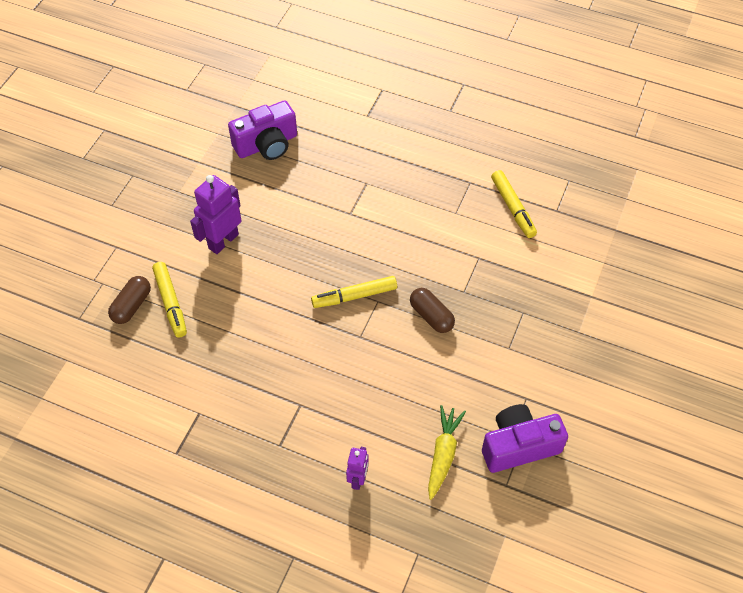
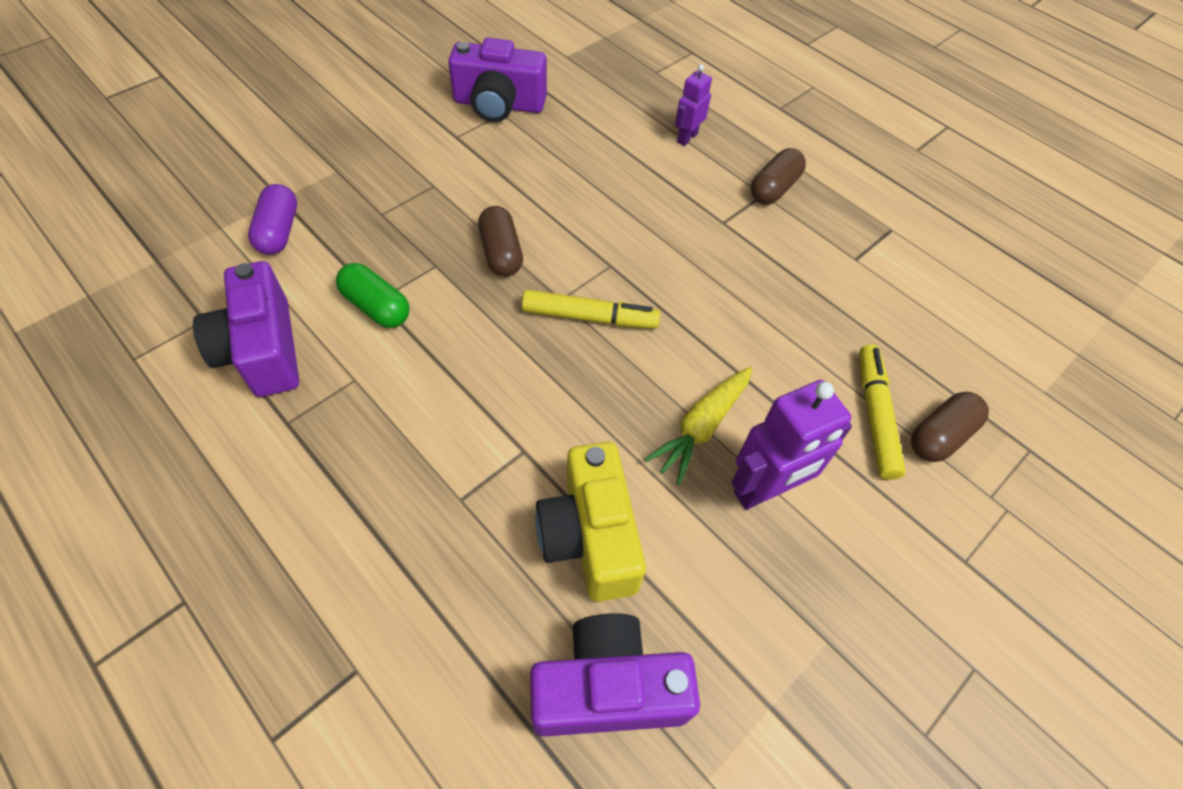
camera: 160 degrees left, 0 degrees up
yellow carrot [428,405,466,500] -> yellow carrot moved to [644,367,752,485]
yellow marker [491,170,537,238] -> purple camera [193,261,299,397]
none -> purple capsule [248,184,297,255]
none -> green capsule [336,263,410,328]
none -> yellow camera [535,442,646,602]
none -> brown capsule [751,148,806,205]

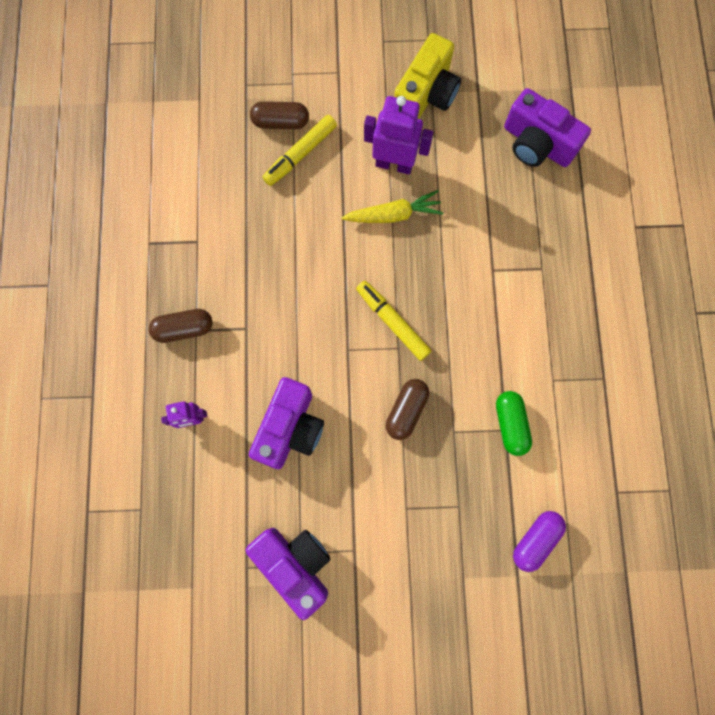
camera: 135 degrees left, 20 degrees up
purple camera [193,261,299,397] -> purple camera moved to [249,377,324,469]
yellow camera [535,442,646,602] -> yellow camera moved to [394,33,461,119]

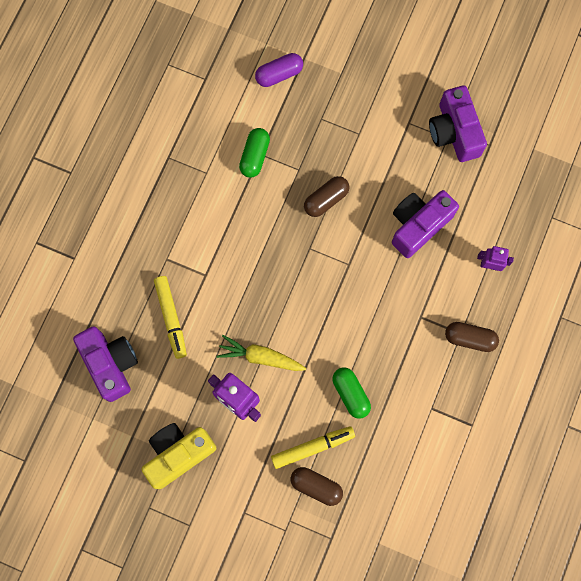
camera: 155 degrees left, 0 degrees up
yellow marker [356,281,431,361] -> yellow marker moved to [154,276,187,359]
none -> green capsule [332,367,371,419]

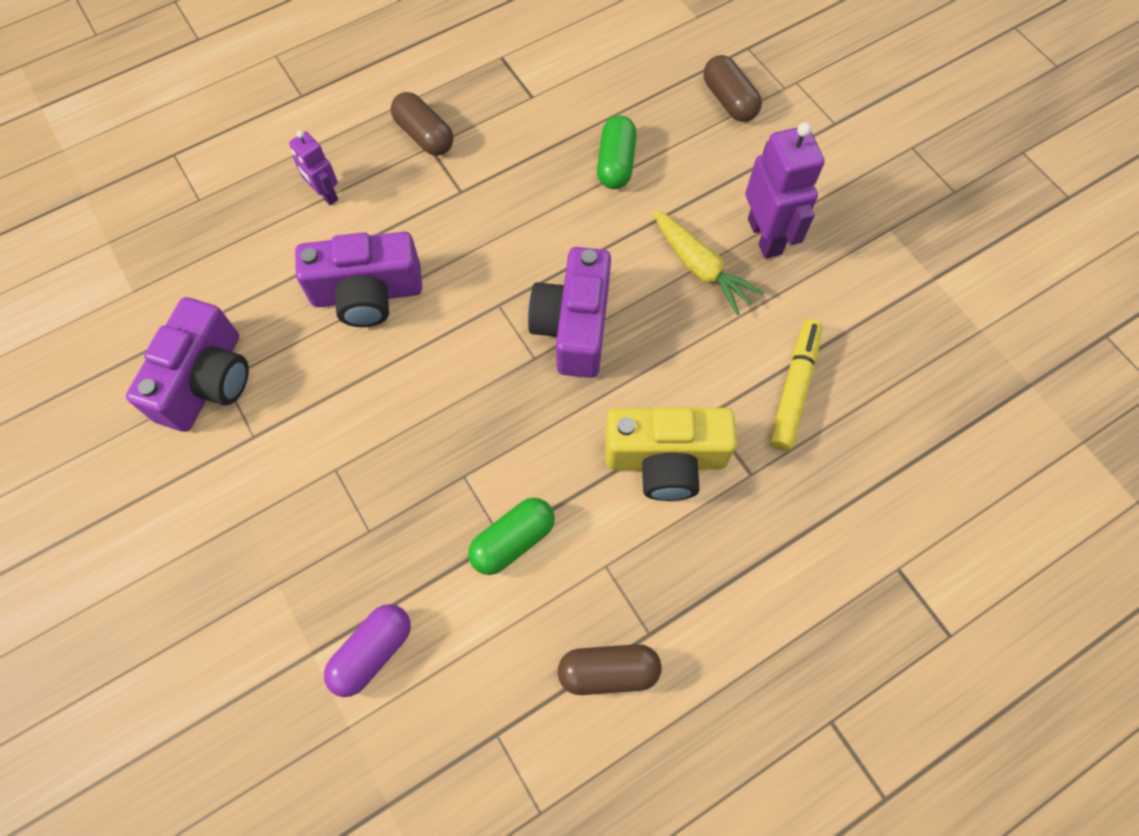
camera: 145 degrees left, 10 degrees down
purple camera [73,326,138,402] -> purple camera moved to [528,247,611,378]
yellow camera [141,423,216,489] -> yellow camera moved to [605,407,737,501]
purple capsule [255,53,303,87] -> purple capsule turned 60 degrees counterclockwise [324,604,411,697]
yellow marker [271,426,355,469] -> none
brown capsule [304,176,349,217] -> brown capsule moved to [558,644,661,695]

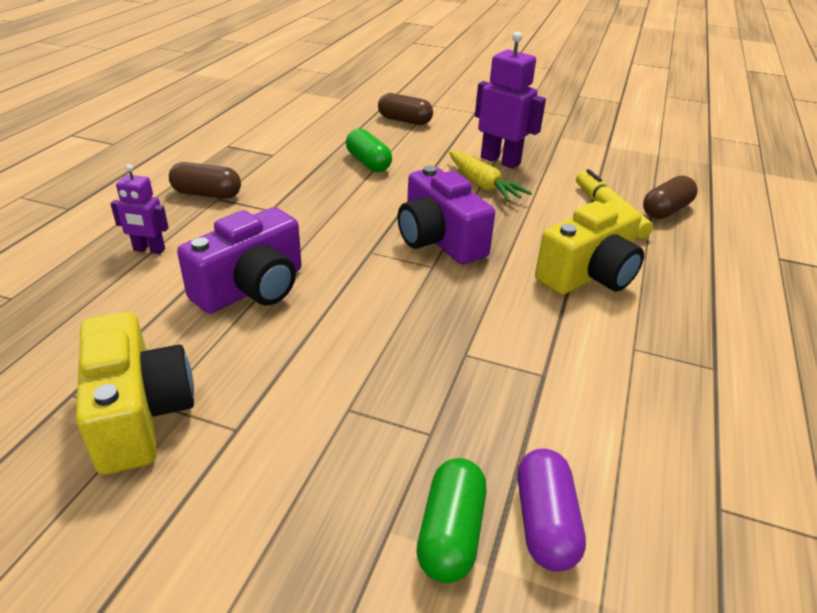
camera: 40 degrees left, 30 degrees down
purple camera [126,297,249,432] -> yellow camera [76,312,194,475]
green capsule [468,498,555,575] -> green capsule moved to [417,458,487,583]
brown capsule [558,644,661,695] -> brown capsule moved to [643,176,698,219]
yellow carrot [653,210,764,315] -> yellow carrot turned 45 degrees clockwise [449,151,532,202]

